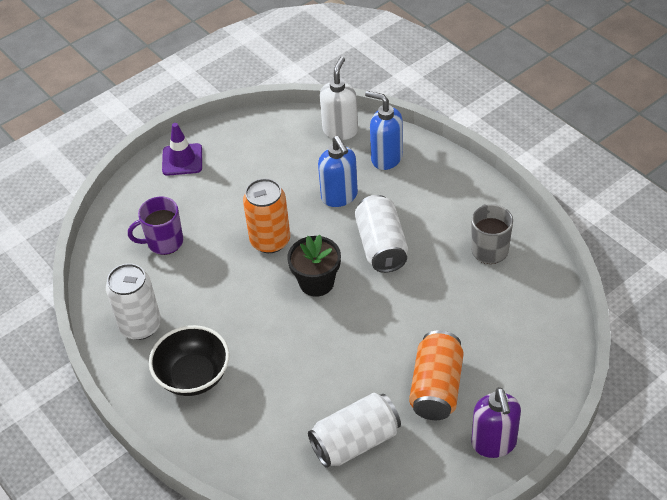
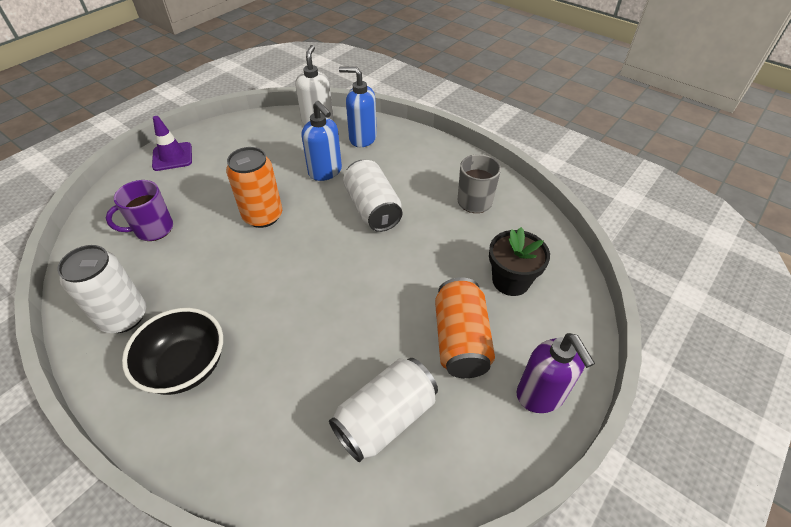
camera: 15 degrees left, 0 degrees up
black flower pot [287,234,341,297] -> black flower pot moved to [489,227,550,296]

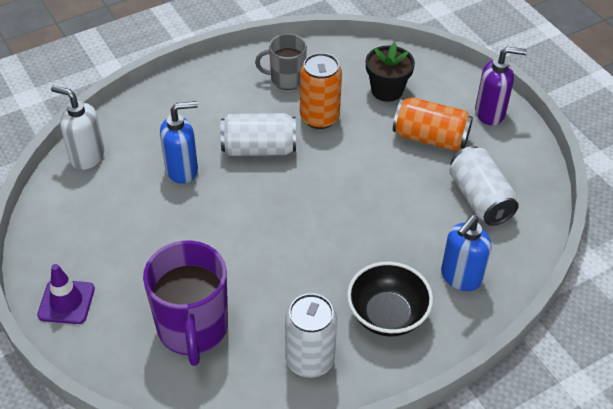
camera: 70 degrees left, 0 degrees up
purple mug [106,180,173,241] -> purple mug [143,241,228,366], size x1.68
orange can [226,147,282,228] -> orange can moved to [300,53,342,129]
blue soap dispenser [339,67,377,147] -> blue soap dispenser moved to [441,215,492,291]

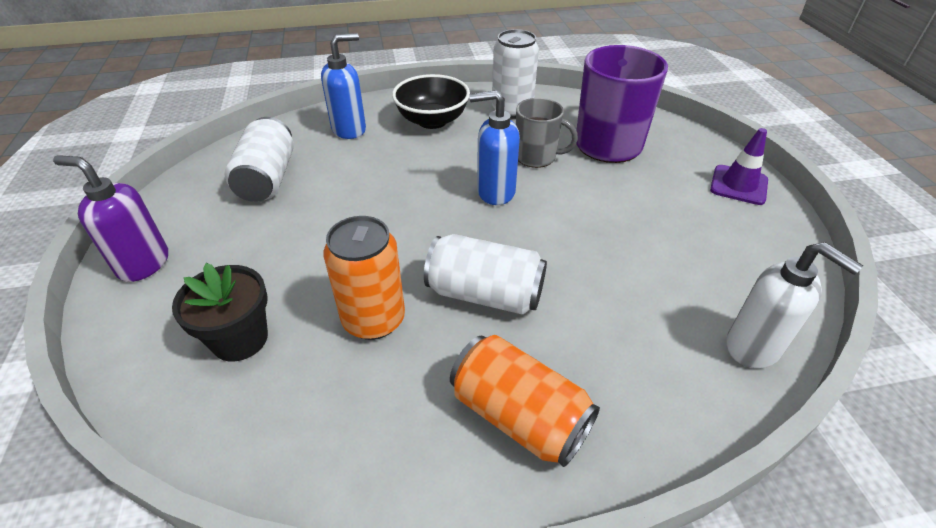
camera: 160 degrees left, 5 degrees down
blue soap dispenser [160,101,198,184] -> blue soap dispenser moved to [469,90,520,205]
grey mug [255,34,307,90] -> grey mug moved to [516,98,578,168]
orange can [393,97,473,151] -> orange can moved to [450,335,600,467]

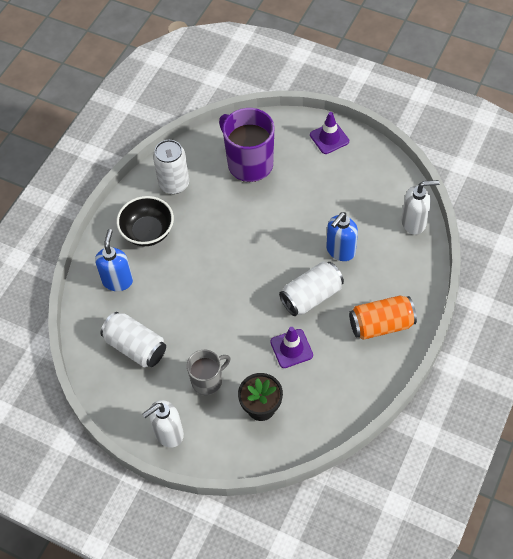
camera: 50 degrees left, 15 degrees up
purple soap dispenser [53,155,168,282] -> white soap dispenser [142,400,184,448]
orange can [323,216,405,340] -> purple traffic cone [270,327,313,368]
blue soap dispenser [469,90,520,205] -> blue soap dispenser moved to [326,212,358,261]
grey mug [516,98,578,168] -> grey mug moved to [187,350,230,395]

